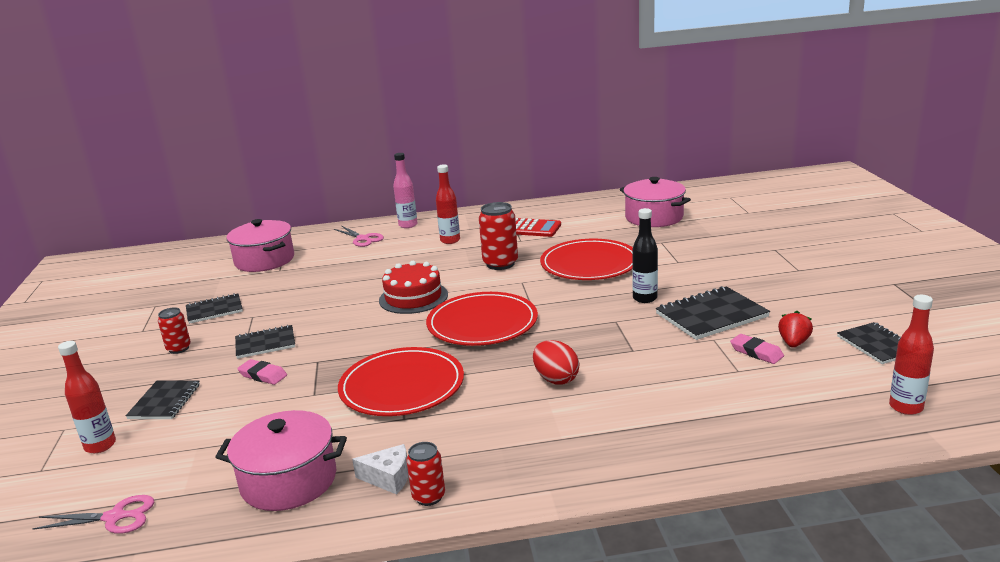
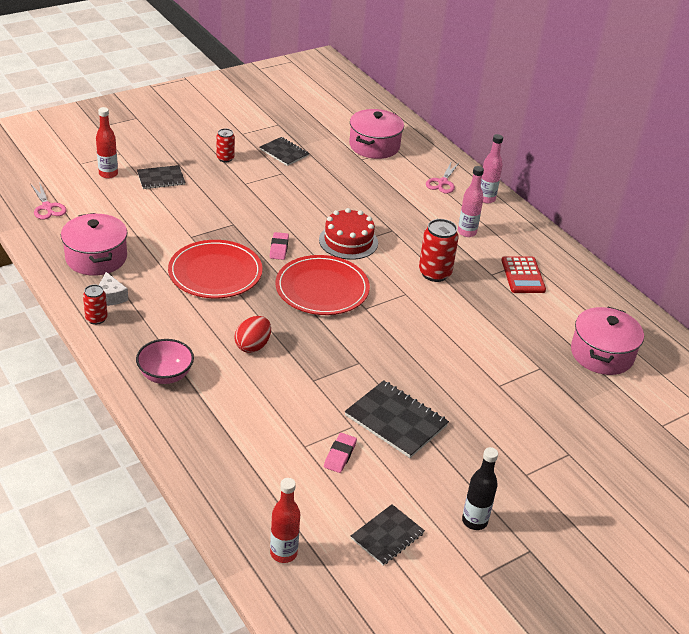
camera: 60 degrees right, 15 degrees up
black notebook [235,325,295,359] -> none
pink eraser [237,359,287,385] -> pink eraser moved to [270,232,289,260]
red bottle [436,165,460,244] -> pink bottle [458,166,484,237]
red plate [540,239,633,280] -> none
black bottle [632,208,658,303] -> black bottle moved to [462,447,498,530]
red strawberry [778,311,813,347] -> none
none -> pink bowl [136,339,194,384]

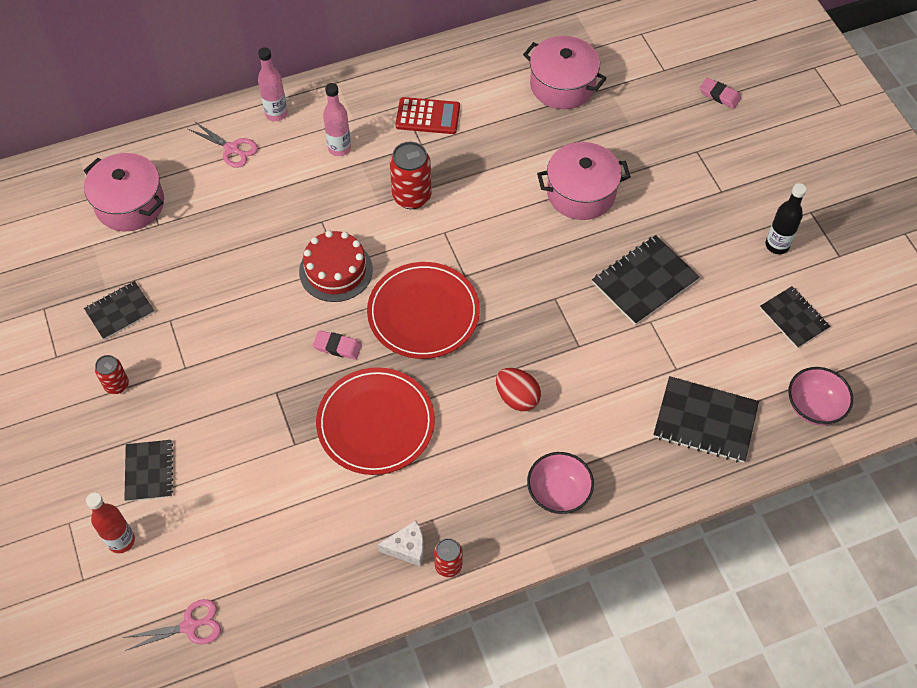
camera: 75 degrees left, 20 degrees up
pink pot [61,213,127,276] -> pink pot moved to [537,142,631,220]
red bottle [270,478,300,563] -> pink bowl [788,367,853,426]
pink eraser [324,433,357,473] -> pink eraser moved to [700,78,741,109]
none -> black notebook [653,376,759,463]

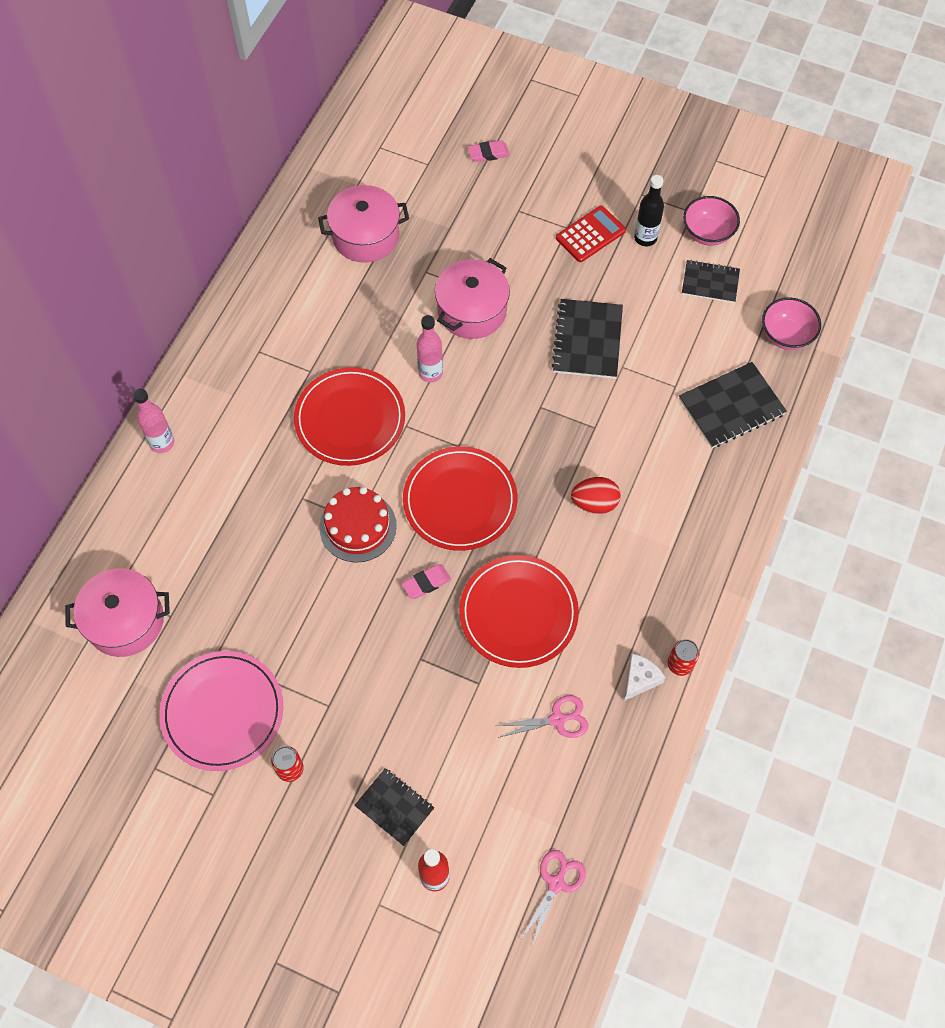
camera: 45 degrees left, 5 degrees up
black notebook [84,281,155,340] -> pink plate [159,651,283,771]
pink scissors [188,121,258,168] -> pink scissors moved to [498,695,588,738]
pink bottle [323,83,351,156] -> pink bottle moved to [417,315,443,382]
red can [390,142,431,209] -> red plate [294,367,405,466]
red calculator [396,97,460,134] -> red calculator moved to [556,206,626,262]
pink bowl [527,452,594,514] -> pink bowl moved to [683,196,740,246]

